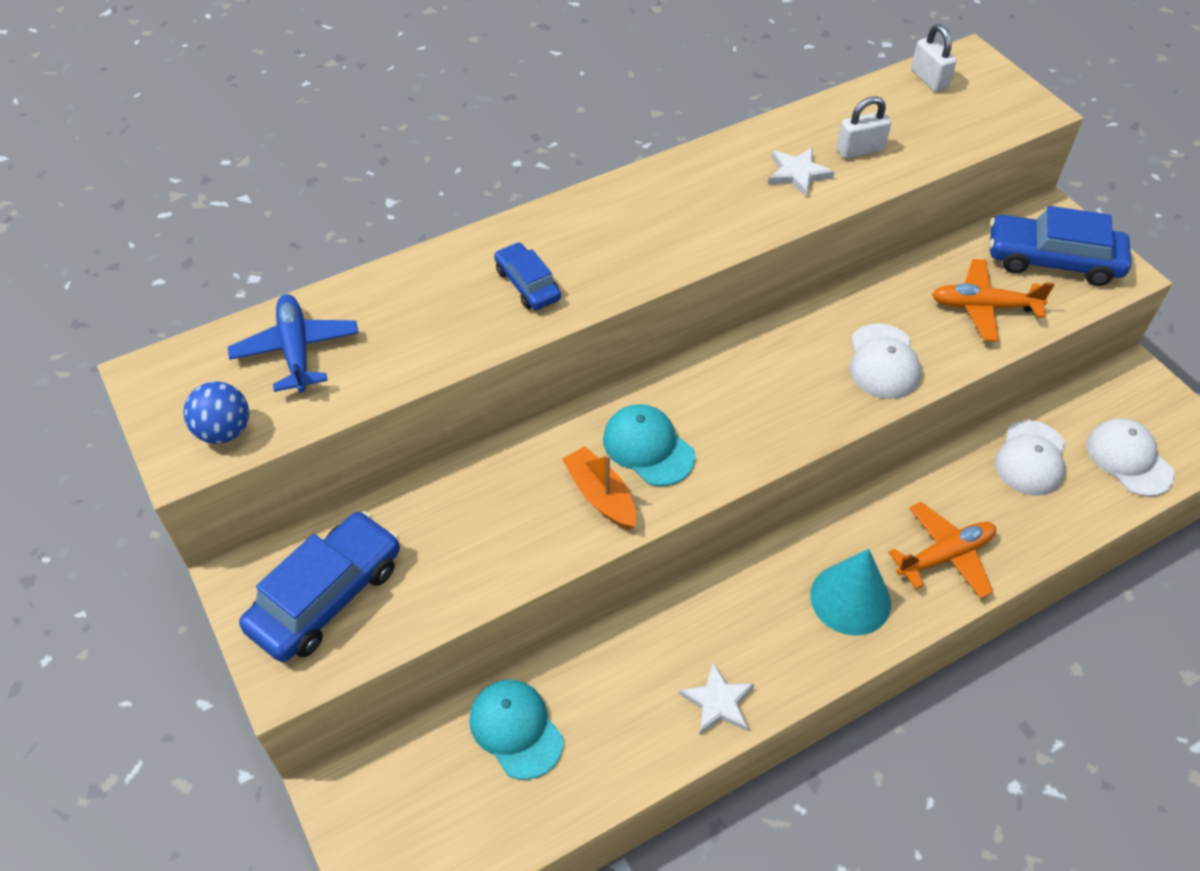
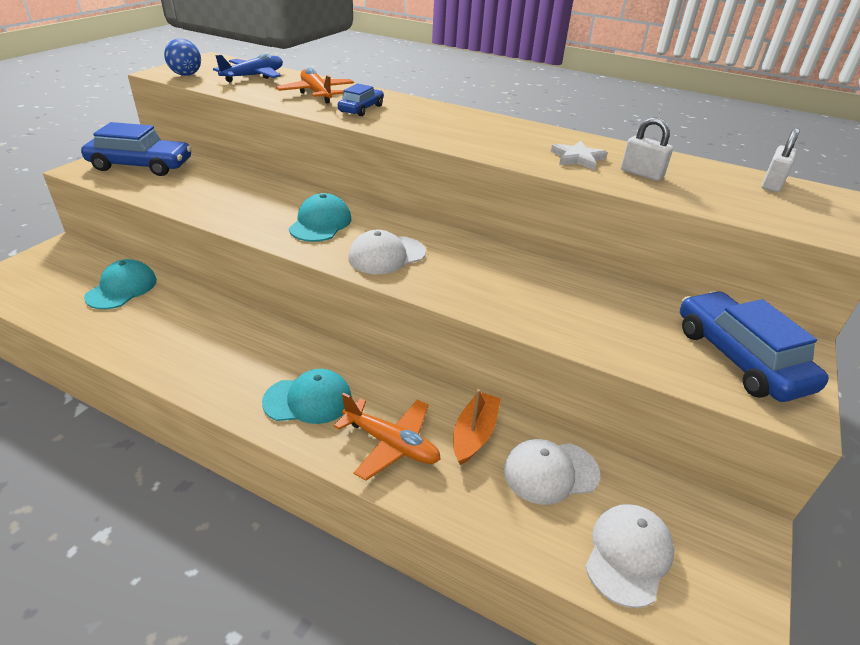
camera: 55 degrees right, 15 degrees down
orange boat [562,446,636,529] -> orange boat moved to [453,389,501,465]
white star [679,662,754,734] -> none
turquoise cone [810,549,891,636] -> turquoise cap [262,369,352,424]
white cap [850,324,921,399] -> white cap moved to [348,230,426,274]
orange plane [932,259,1054,342] -> orange plane moved to [276,68,354,103]

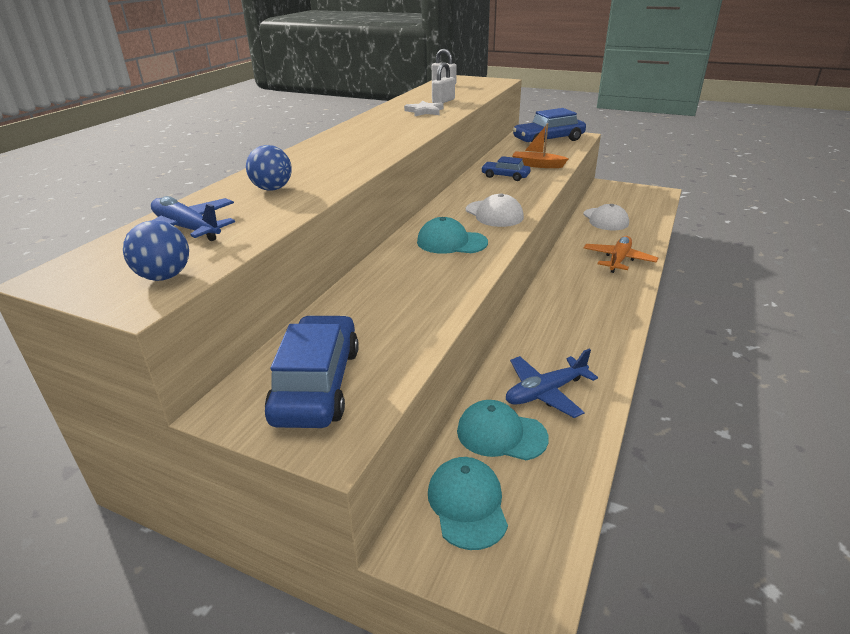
camera: 90 degrees left, 5 degrees down
turquoise cap [262,369,352,424] -> turquoise cap moved to [428,457,508,550]
orange plane [276,68,354,103] -> blue ball [246,145,292,191]
blue car [338,83,384,116] -> blue car moved to [481,156,531,181]
orange boat [453,389,501,465] -> orange boat moved to [512,123,569,168]
white cap [585,504,674,608] -> none
none -> blue plane [506,349,598,418]

